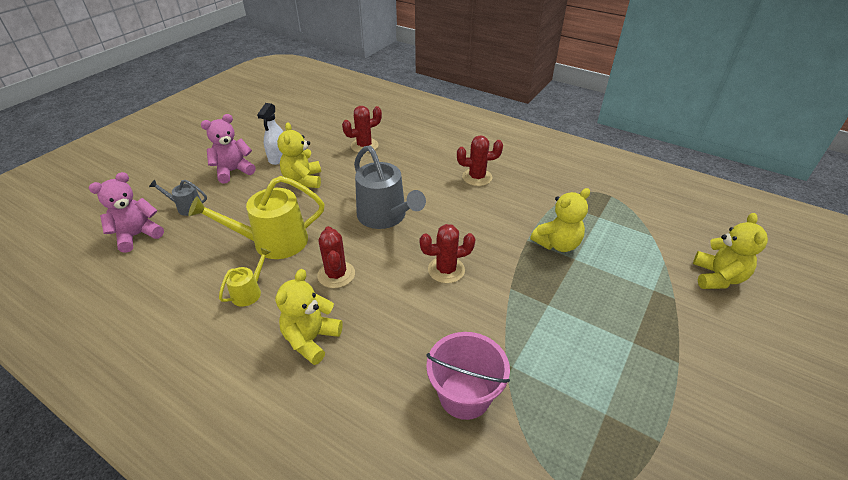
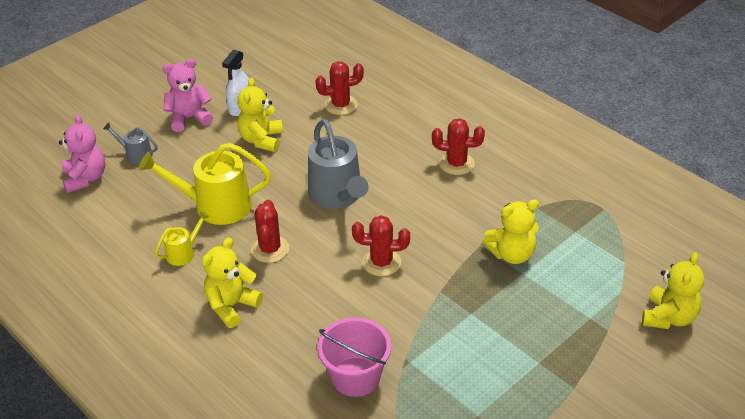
camera: 15 degrees right, 0 degrees up
pink teddy bear [89,172,164,253] -> pink teddy bear turned 105 degrees clockwise [59,114,105,193]

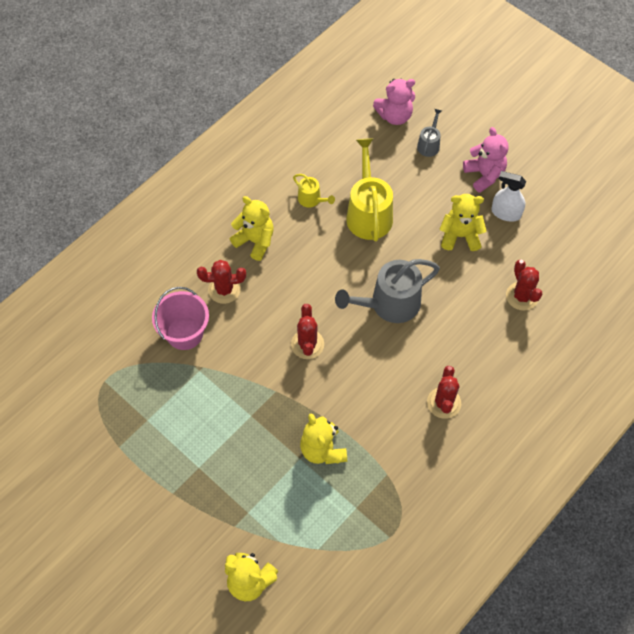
camera: 85 degrees right, 20 degrees up
red cactus [251,200,289,263] -> red cactus moved to [197,260,246,304]

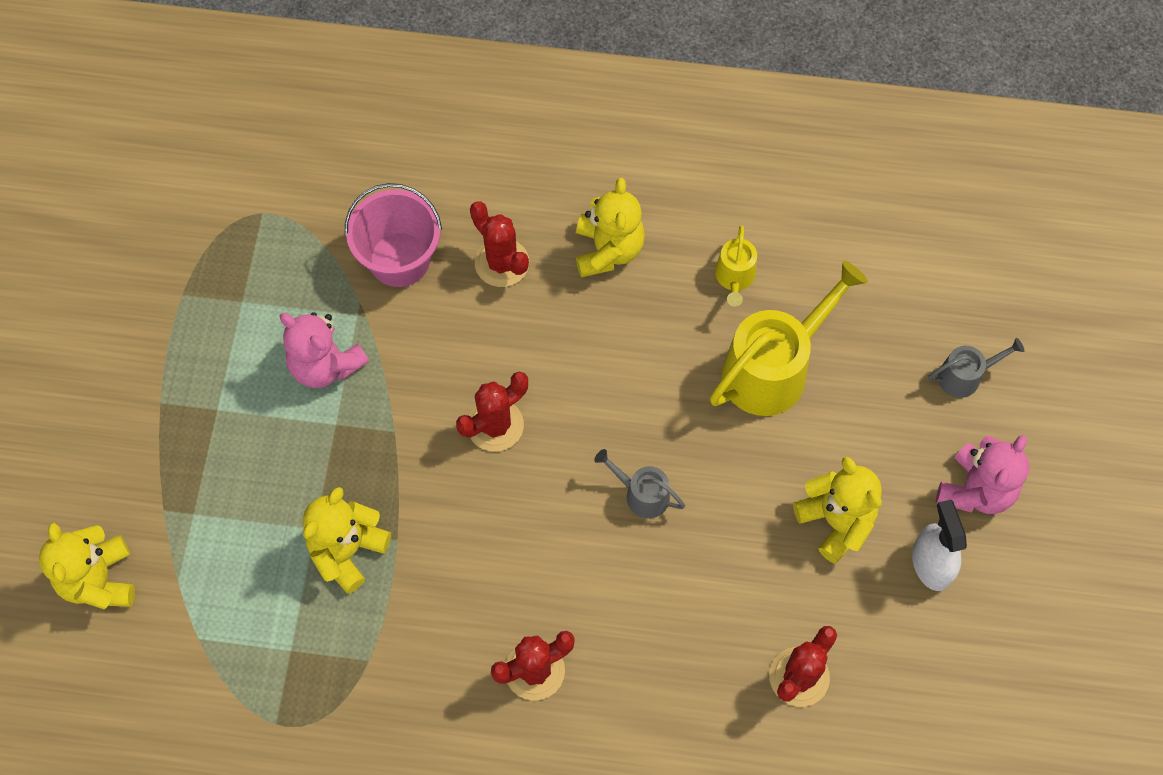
camera: 55 degrees right, 5 degrees up
grey watering can [335,259,440,323] -> grey watering can [594,449,685,518], size x0.50
pink teddy bear [373,78,415,125] -> pink teddy bear moved to [280,312,369,388]

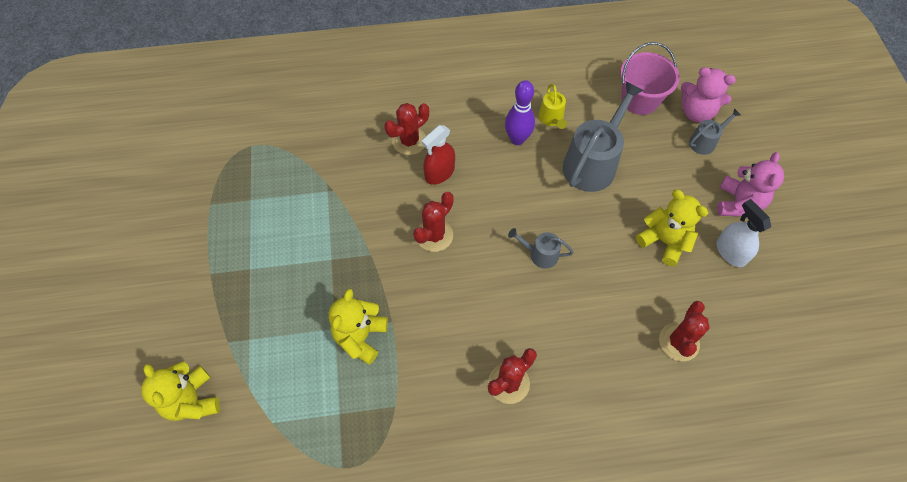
camera: 15 degrees left, 5 degrees down
pink teddy bear [280,312,369,388] -> pink teddy bear moved to [681,67,736,123]
pink bucket [345,183,442,287] -> pink bucket moved to [620,42,680,115]
red cactus [470,201,529,287] -> red cactus turned 75 degrees counterclockwise [384,103,429,155]
yellow teddy bear [576,178,645,277] -> none
yellow watering can [710,261,868,416] -> grey watering can [563,81,644,192]
none -> red spray bottle [422,125,455,185]
none -> purple bowling pin [505,80,535,145]

